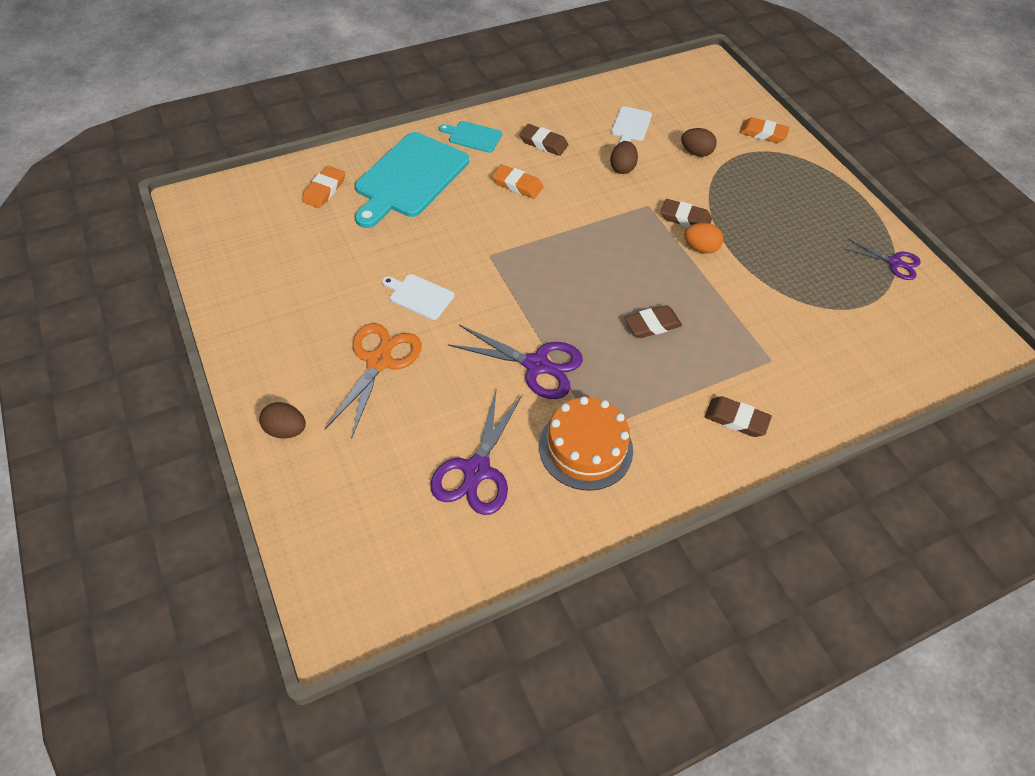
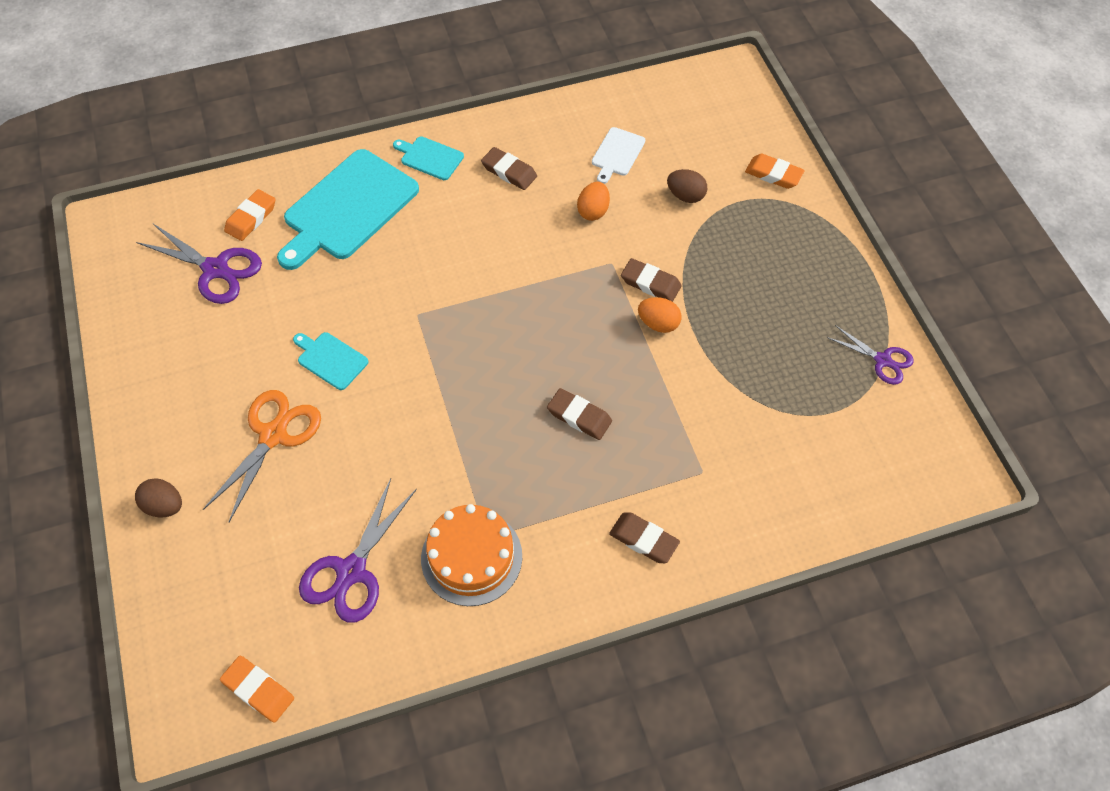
camera: 10 degrees right, 5 degrees up
white cutting board [382,274,454,320] -> turquoise cutting board [293,332,369,390]
purple scissors [448,325,583,399] -> purple scissors moved to [136,224,262,304]
orange eraser [492,164,543,199] -> orange eraser moved to [220,656,294,723]
brown egg [610,141,638,174] -> orange egg [577,182,610,221]
brown eraser [625,305,682,338] -> brown eraser turned 45 degrees clockwise [547,388,612,440]

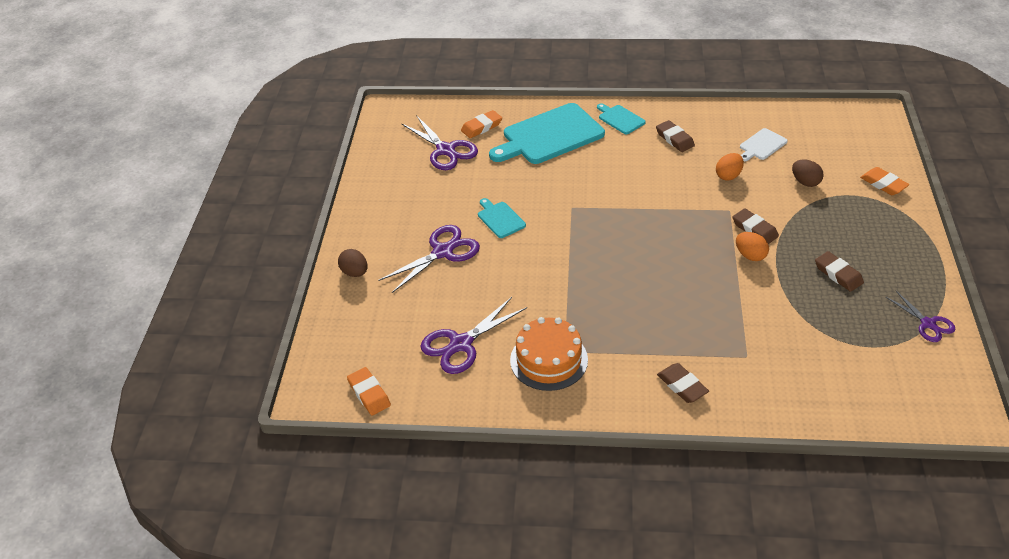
camera: 25 degrees right, 15 degrees down
orange scissors [203,390,321,523] -> purple scissors [378,225,480,293]
brown eraser [547,388,612,440] -> brown eraser moved to [815,251,864,292]

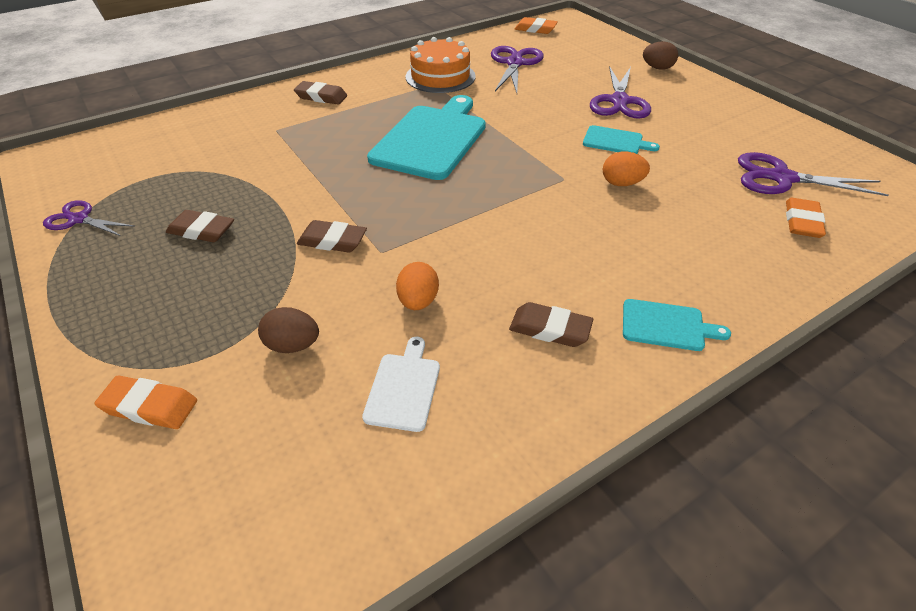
camera: 140 degrees right, 0 degrees up
turquoise cutting board [489,103,605,164] -> turquoise cutting board moved to [367,95,486,180]
orange egg [736,232,769,261] -> orange egg moved to [603,152,650,186]

